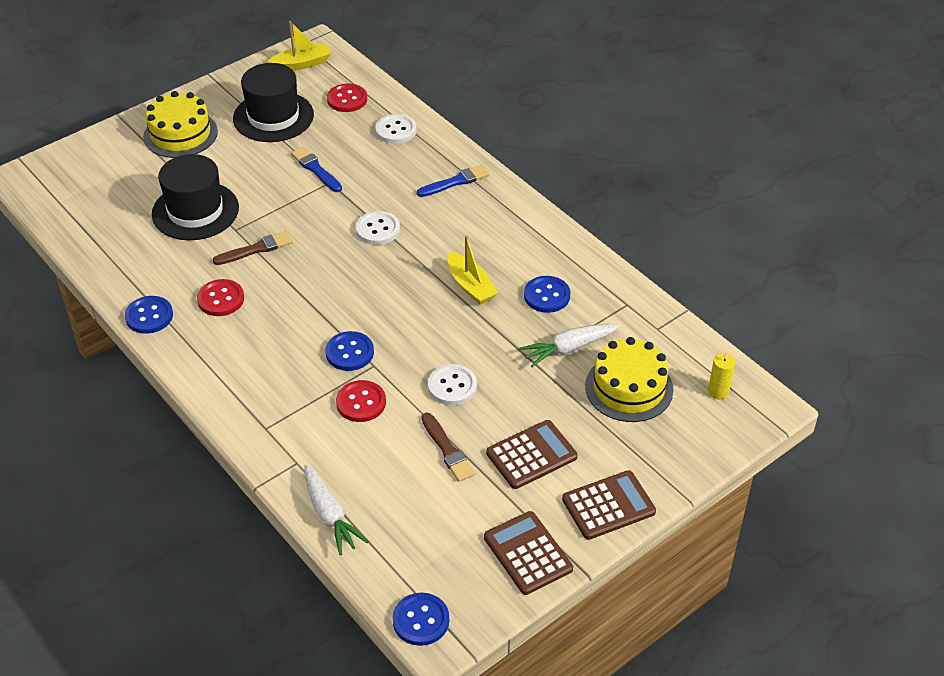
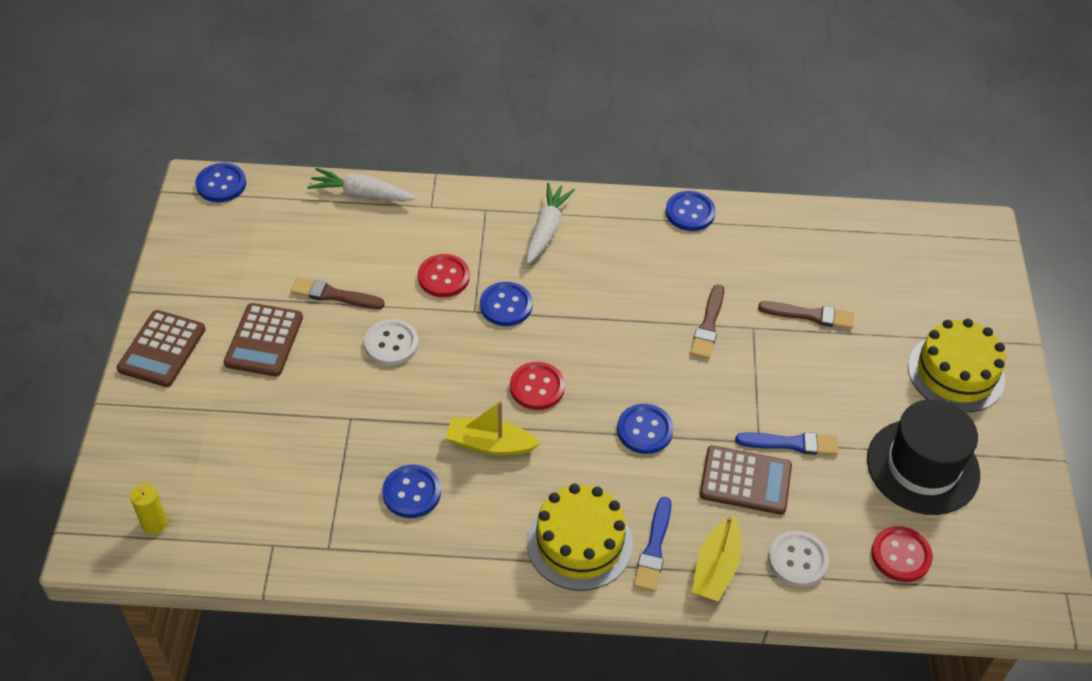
camera: 130 degrees right, 5 degrees up
black hat [152,154,239,240] -> brown brush [758,301,854,329]
red button [197,279,244,316] -> red button moved to [510,362,565,410]
yellow boat [267,21,331,71] -> yellow boat moved to [692,516,742,601]
white button [356,211,400,245] -> blue button [617,404,674,454]
brown calculator [484,511,573,595] -> brown calculator moved to [700,445,792,515]
white carrot [520,324,620,367] -> white carrot moved to [526,183,575,264]
yellow cake [585,337,673,422] -> yellow cake moved to [527,484,633,591]

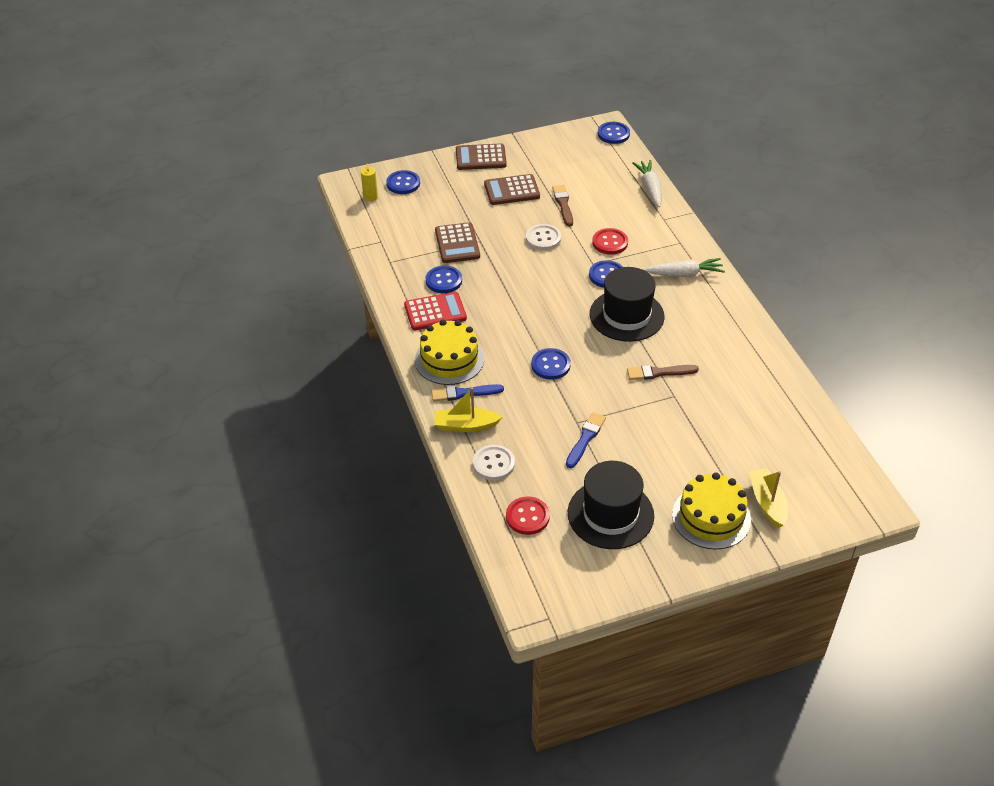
camera: 70 degrees right, 5 degrees down
yellow boat [446,401,540,456] -> yellow boat moved to [749,468,788,528]
red button [510,362,565,410] -> none
blue button [666,191,716,231] -> blue button moved to [386,170,420,194]
brown calculator [700,445,792,515] -> brown calculator moved to [435,222,480,263]
blue brush [735,432,838,455] -> blue brush turned 135 degrees counterclockwise [566,412,606,468]
brown brush [758,301,854,329] -> none
none -> red calculator [404,292,467,330]
none -> black hat [590,267,665,342]

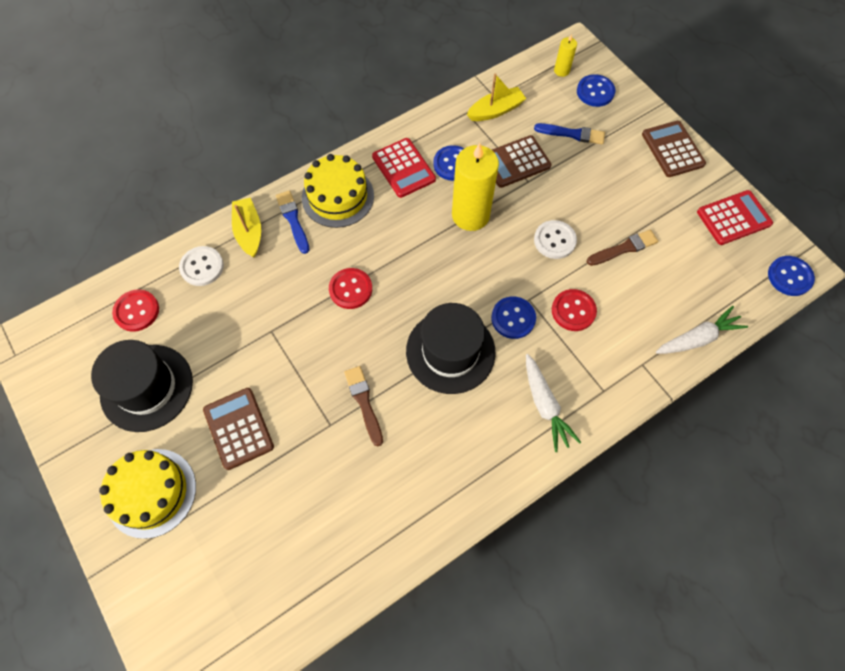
camera: 75 degrees right, 20 degrees up
brown calculator [484,174,540,205] -> brown calculator moved to [203,388,274,470]
blue button [531,348,571,380] -> red button [329,268,372,309]
blue brush [566,412,606,468] -> blue brush moved to [534,123,605,144]
yellow boat [749,468,788,528] -> yellow boat moved to [467,73,526,121]
none -> yellow candle [452,143,499,231]
none -> red calculator [697,190,773,245]

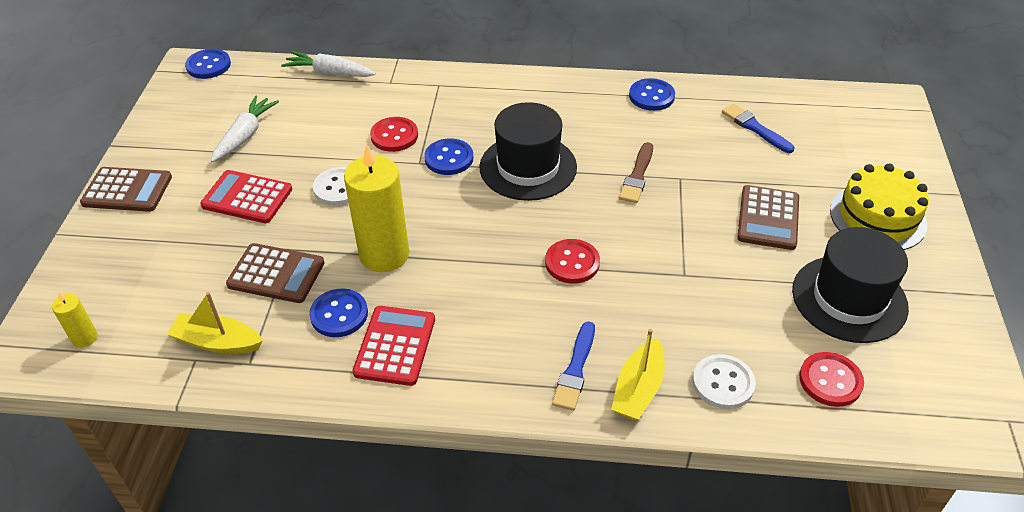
camera: 140 degrees left, 20 degrees down
yellow cake [302,154,374,228] -> none
white carrot [526,354,581,452] -> white carrot moved to [211,96,279,162]
blue brush [534,123,605,144] -> blue brush moved to [722,104,794,153]
blue button [577,74,615,107] -> blue button moved to [629,78,675,111]
brown brush [587,229,658,266] -> none
brown calculator [642,121,706,177] -> brown calculator turned 105 degrees counterclockwise [80,167,172,212]
red calculator [697,190,773,245] -> red calculator moved to [200,170,292,223]

